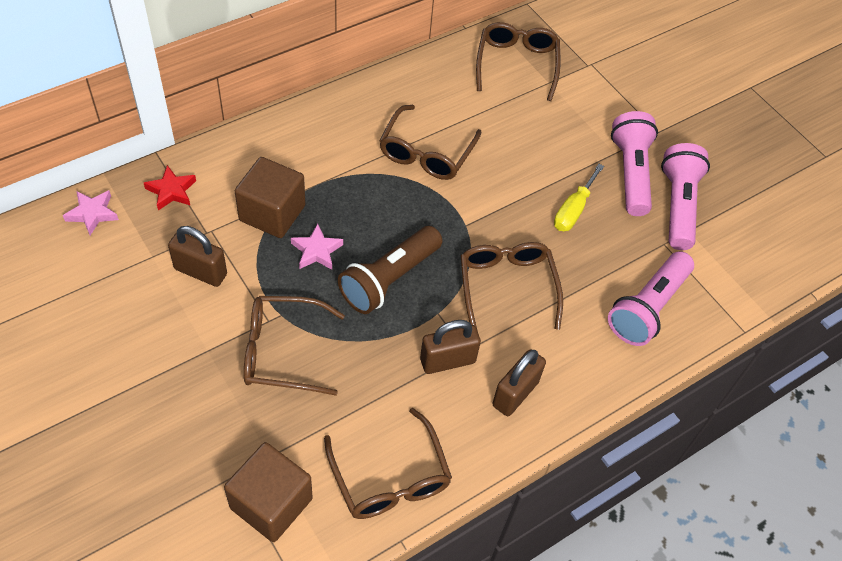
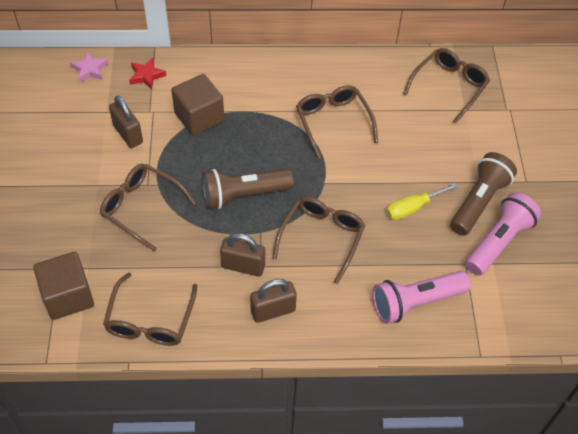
camera: 35 degrees right, 0 degrees up
pink star [291,224,343,270] -> none
brown glasses [379,105,481,180] -> brown glasses turned 105 degrees clockwise [296,85,378,159]
pink flashlight [611,111,658,216] -> brown flashlight [450,152,517,236]

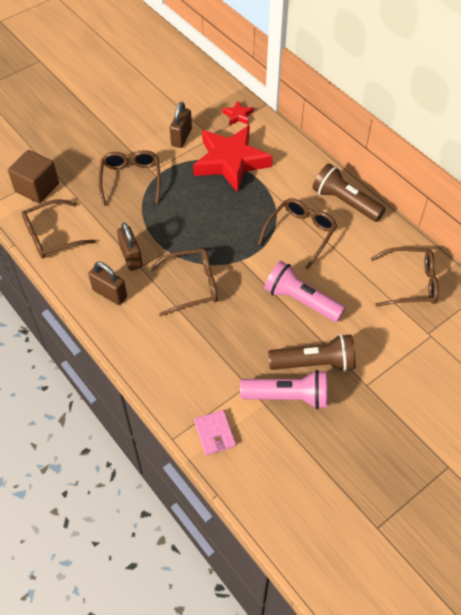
camera: 55 degrees right, 0 degrees up
pink star [70,51,109,83] -> none
brown cube [171,74,224,136] -> red star [193,125,273,193]
brown flashlight [202,169,294,209] -> brown flashlight moved to [312,164,386,222]
pink flashlight [372,271,471,324] -> pink flashlight moved to [264,261,346,322]
yellow screwdriver [386,183,457,220] -> none
none -> pink wallet [194,410,236,455]

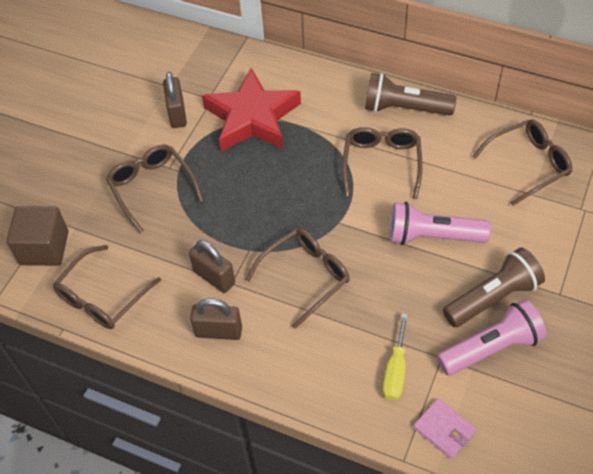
camera: 25 degrees left, 0 degrees up
red star [223,100,254,125] -> none
none -> yellow screwdriver [383,313,408,401]

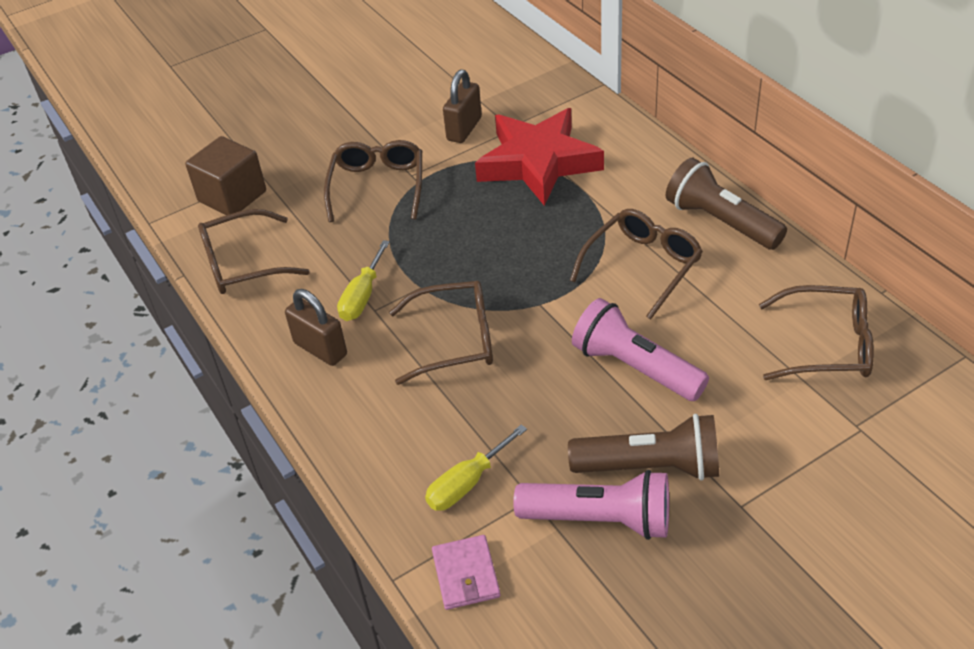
camera: 35 degrees right, 10 degrees down
brown padlock [189,240,235,293] -> yellow screwdriver [337,240,390,321]

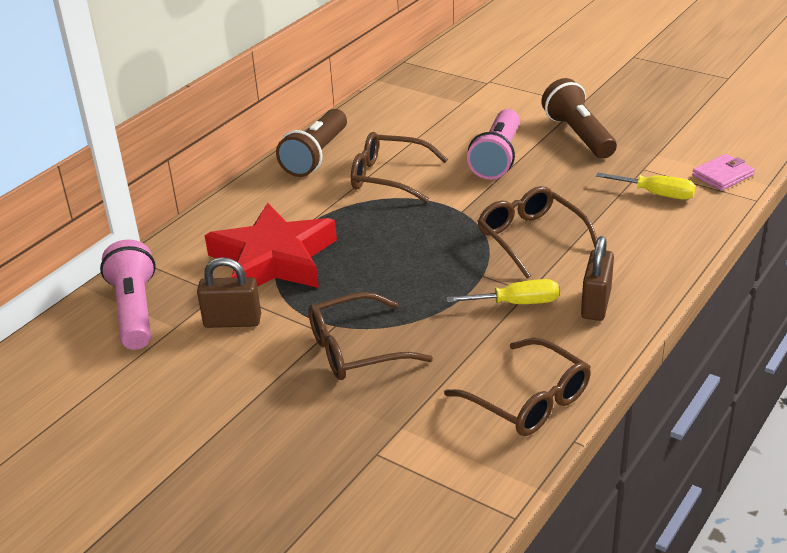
camera: 115 degrees left, 10 degrees down
brown cube [185,136,266,215] -> none
pink flashlight [513,470,669,540] -> pink flashlight moved to [100,240,156,350]
brown glasses [759,285,874,380] -> none

